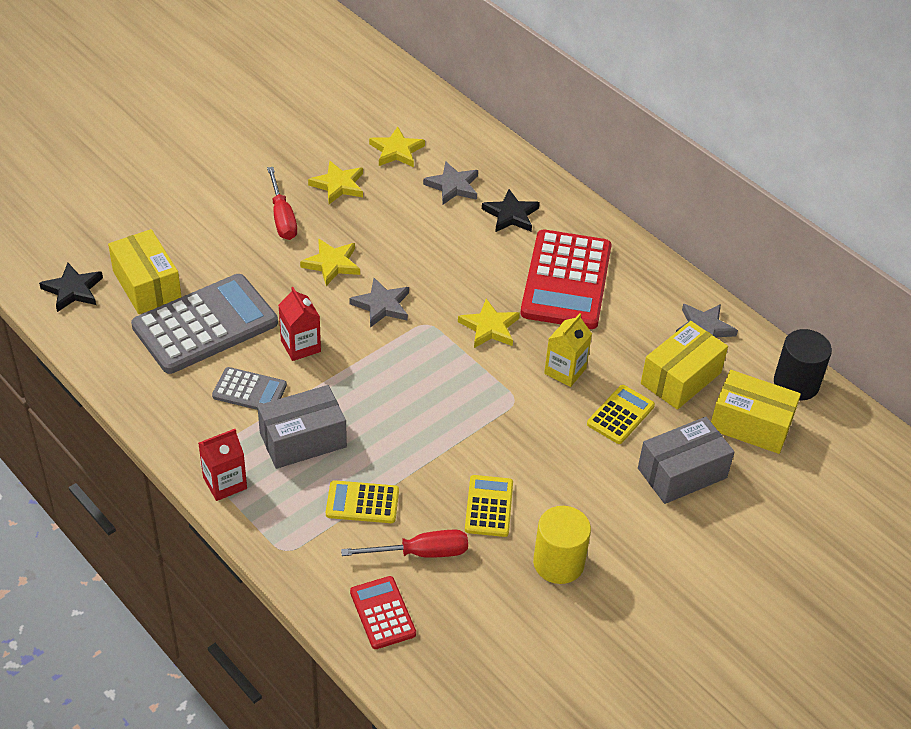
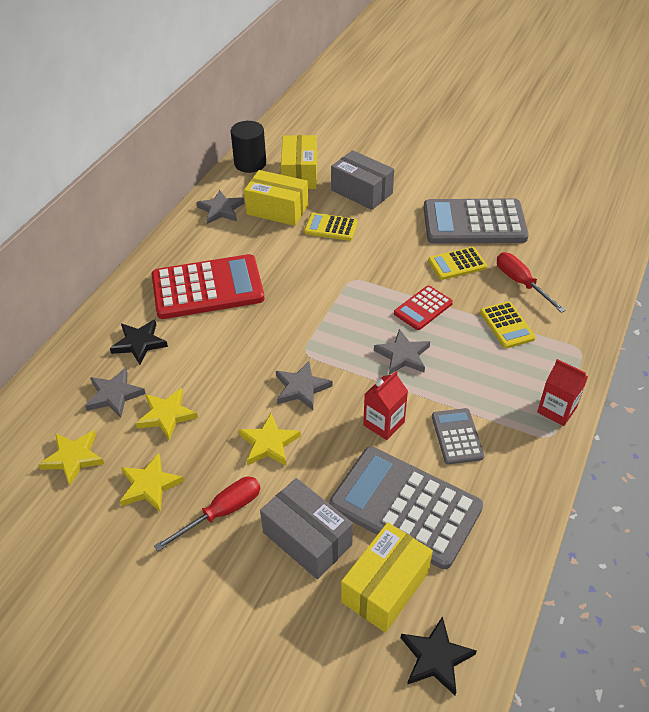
camera: 110 degrees left, 0 degrees up
grey box [257,385,347,469] -> grey box moved to [260,478,353,579]
red calculator [350,576,416,649] -> red calculator moved to [394,286,453,330]
yellow star [458,299,520,348] -> yellow star moved to [135,388,198,441]
yellow cylinder [533,506,591,584] -> grey calculator [424,198,529,244]
yellow carton [544,313,592,387] -> none
none -> grey star [374,329,430,375]

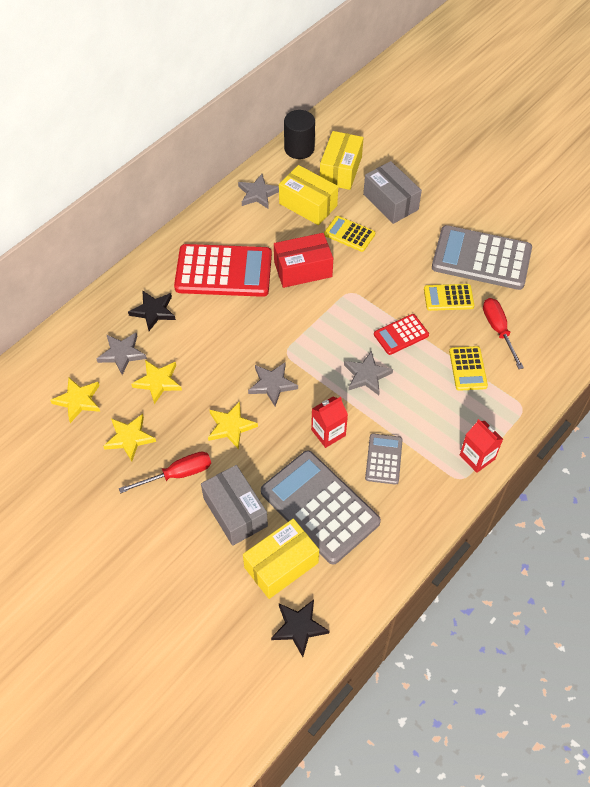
camera: 15 degrees right, 10 degrees up
none -> red box [274,233,333,288]

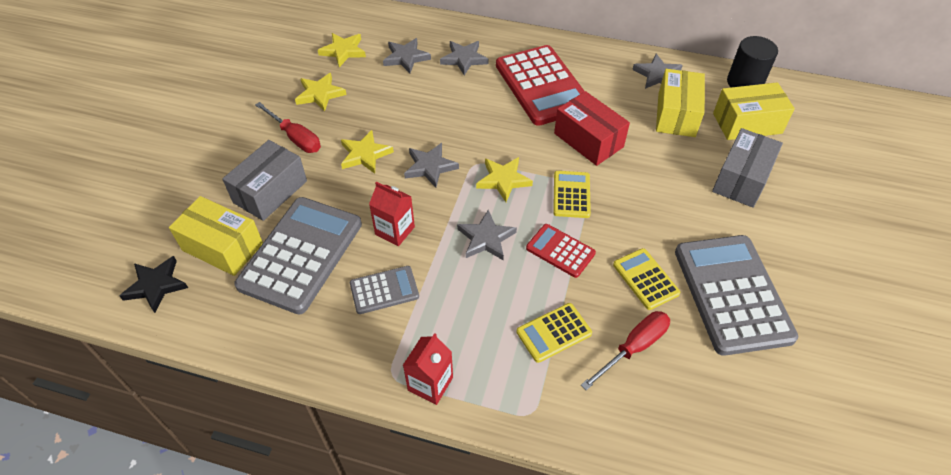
camera: 65 degrees right, 5 degrees down
black star [128,290,176,331] -> grey star [440,41,488,76]
yellow star [131,360,182,405] -> yellow star moved to [476,157,533,202]
yellow calculator [324,216,375,252] -> yellow calculator moved to [553,171,591,218]

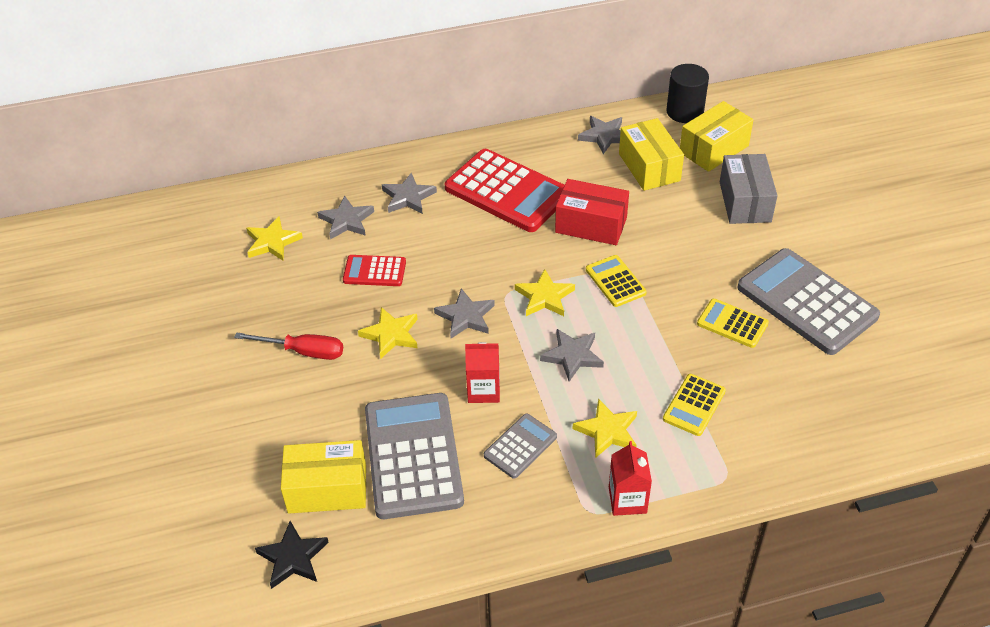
camera: 30 degrees left, 5 degrees down
grey box [222,140,307,221] -> none
yellow star [295,73,347,112] -> yellow star moved to [573,399,637,458]
red calculator [526,224,596,278] -> red calculator moved to [343,255,406,286]
red screwdriver [581,311,670,390] -> none

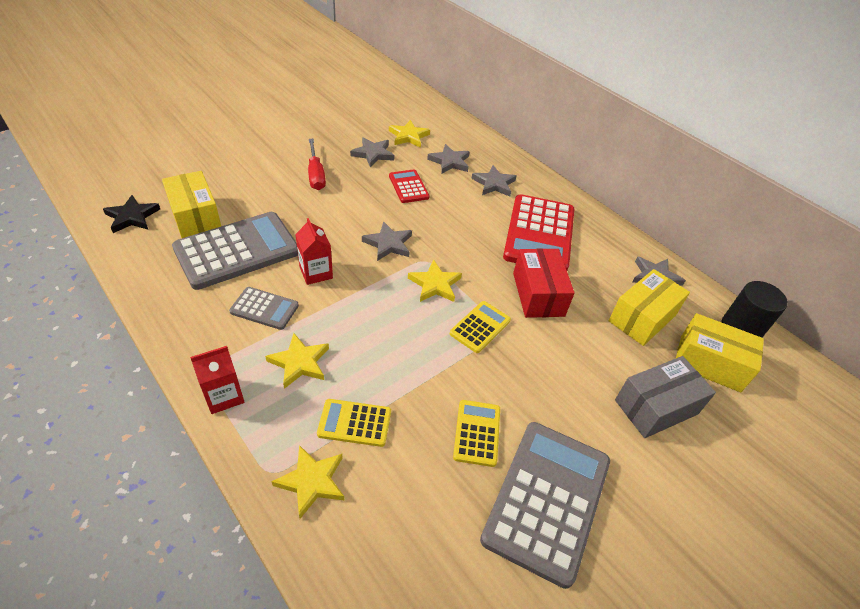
camera: 60 degrees right, 0 degrees up
yellow star [358,307,418,359] -> yellow star moved to [271,445,345,519]
grey star [540,329,604,382] -> grey star moved to [350,137,395,168]

